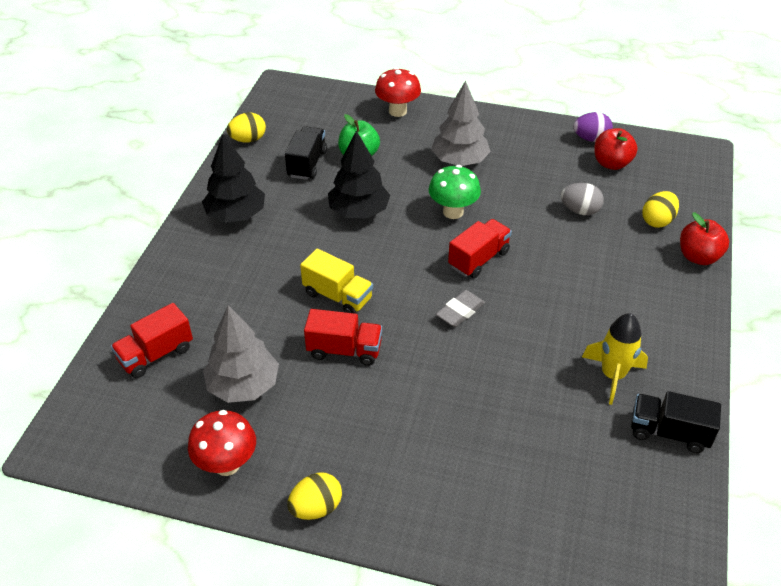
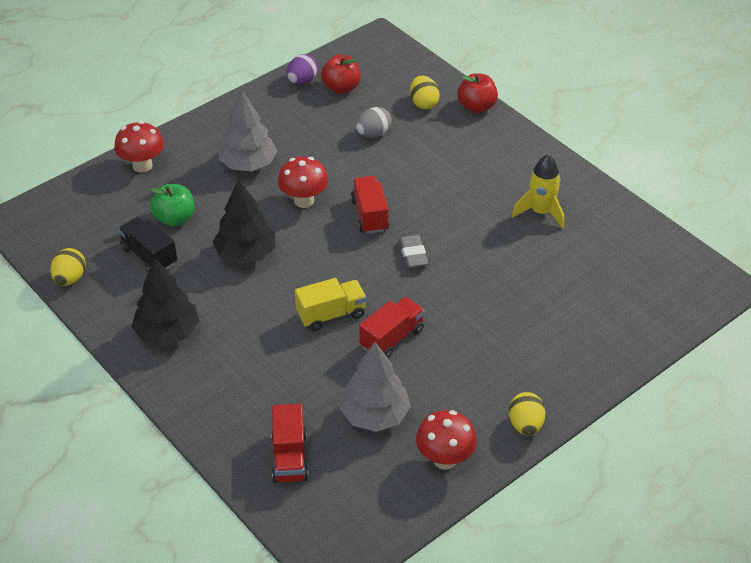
camera: 55 degrees left, 0 degrees up
green mushroom [428,165,481,219] -> red mushroom [278,157,328,208]
black truck [631,391,721,453] -> none

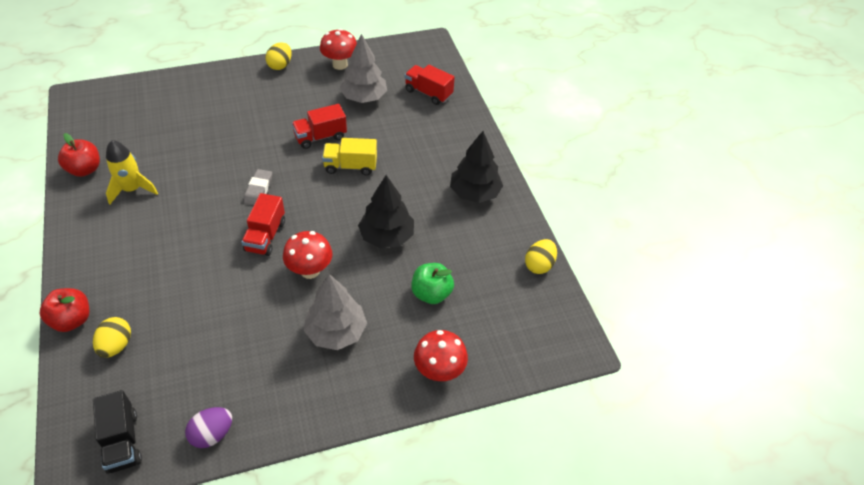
camera: 160 degrees left, 5 degrees up
black truck [118,217,177,272] -> black truck moved to [93,390,142,474]
red truck [271,404,309,483] -> red truck turned 75 degrees counterclockwise [405,65,455,105]
red apple [321,55,361,94] -> red apple moved to [58,133,100,177]
grey egg [356,107,392,138] -> none

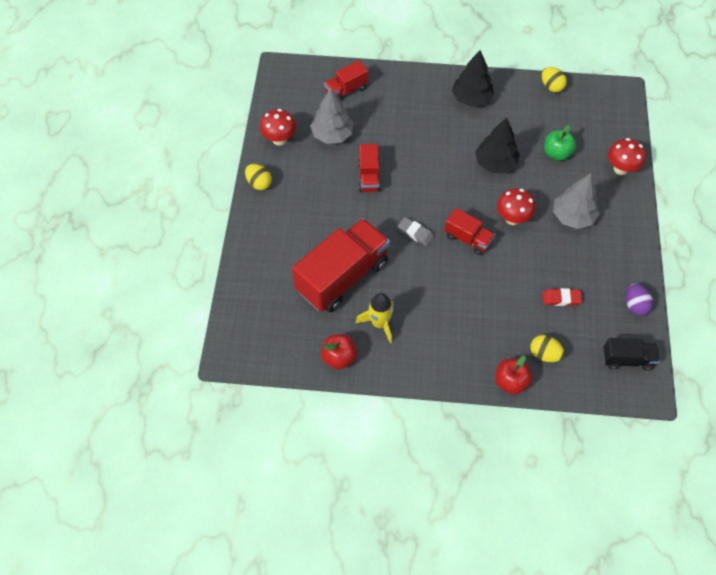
camera: 65 degrees left, 10 degrees up
yellow truck [322,138,377,175] -> none
none -> red truck [292,218,390,312]
none -> red eraser [542,288,582,306]

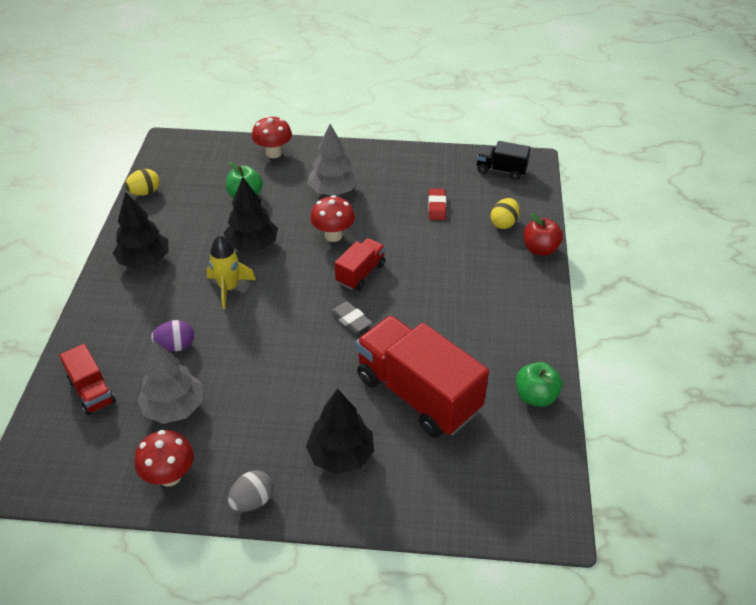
camera: 90 degrees left, 15 degrees down
yellow egg [245,164,272,190] -> grey egg [228,470,273,512]
red apple [321,334,357,369] -> green apple [516,362,563,407]
yellow rocket [356,293,394,344] -> yellow rocket moved to [206,235,256,309]
red truck [358,144,381,192] -> none
grey eraser [398,217,434,246] -> grey eraser turned 75 degrees counterclockwise [330,301,372,333]
black truck [603,338,660,371] -> black truck turned 75 degrees counterclockwise [477,141,531,180]
purple egg [626,284,653,316] -> purple egg moved to [151,320,194,352]
none -> black tree [306,389,374,474]

